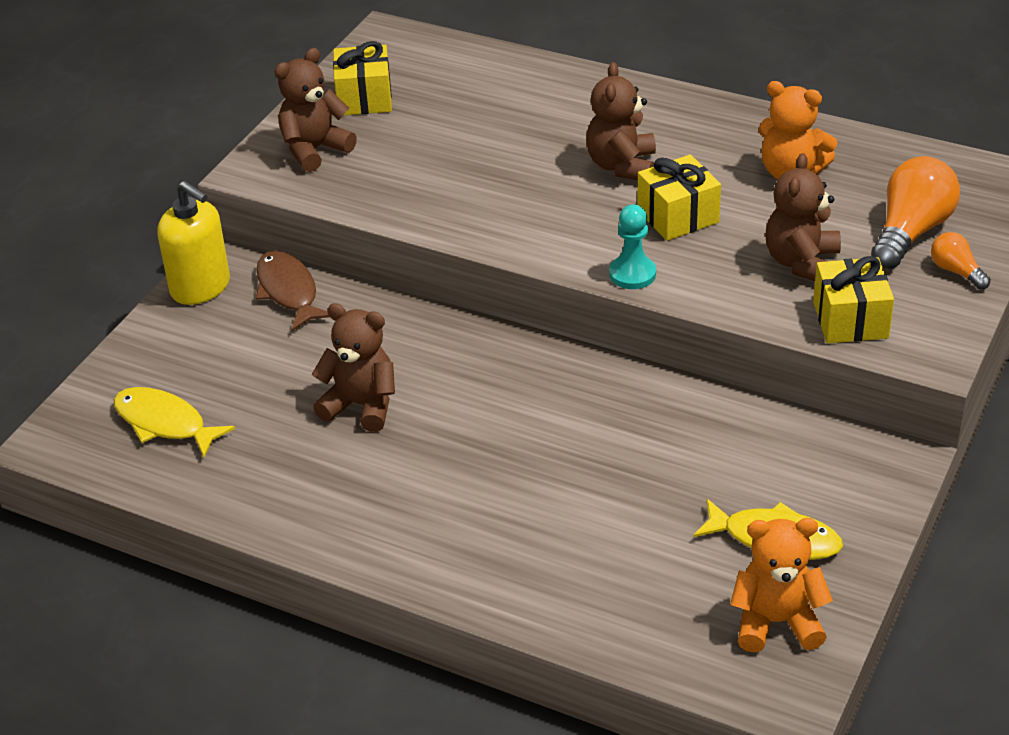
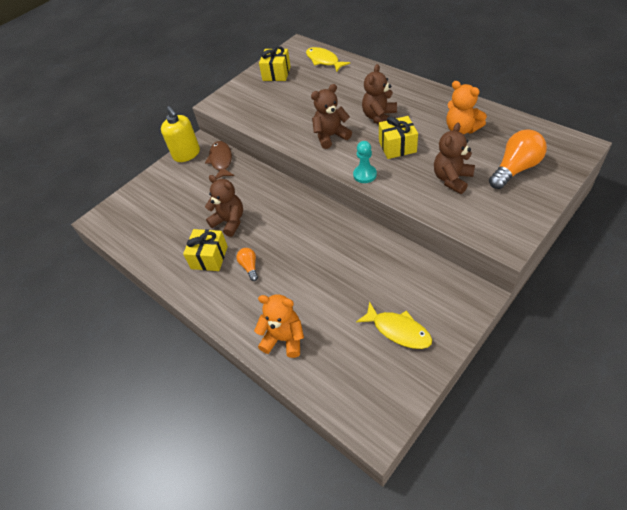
camera: 20 degrees right, 10 degrees up
yellow fish [114,387,235,458] -> yellow fish moved to [306,47,350,72]
brown teddy bear [274,48,357,172] -> brown teddy bear moved to [311,84,352,149]
orange teddy bear [730,518,833,653] -> orange teddy bear moved to [254,294,304,358]
yellow gift [813,256,894,343] -> yellow gift moved to [183,229,228,271]
orange light bulb [931,232,991,290] -> orange light bulb moved to [237,248,258,281]

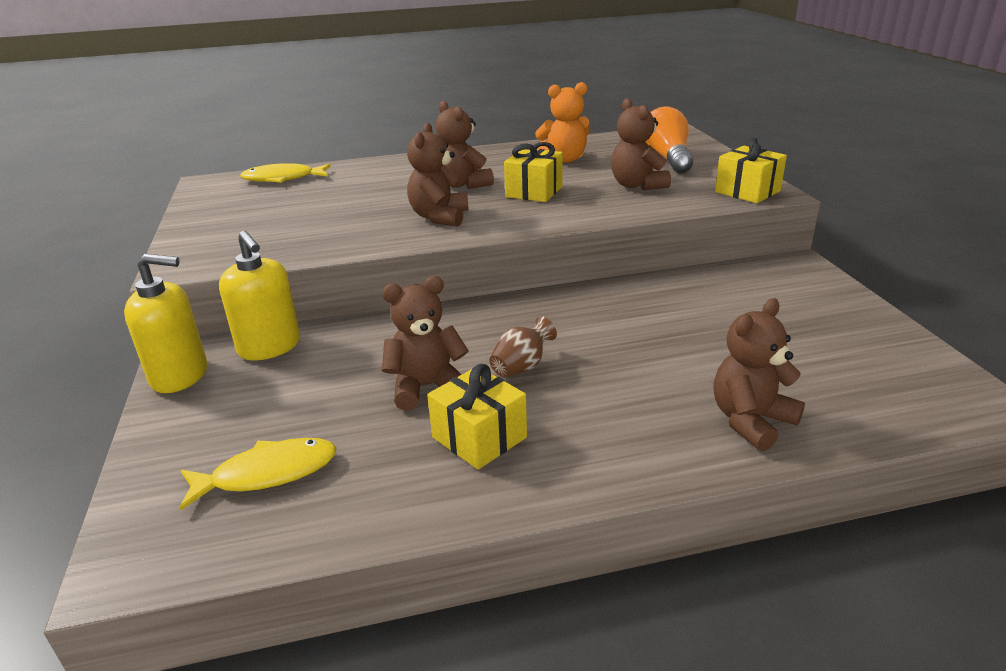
camera: 60 degrees left, 20 degrees down
brown fish [205,141,234,179] -> yellow soap dispenser [219,231,300,360]
orange light bulb [237,248,258,281] -> none
orange teddy bear [254,294,304,358] -> brown teddy bear [714,298,805,451]
yellow gift [259,46,291,81] -> yellow gift moved to [715,138,787,203]
turquoise pawn [353,141,377,183] -> none
yellow fish [356,301,432,349] -> yellow fish moved to [180,438,337,510]
none -> brown vase [489,316,557,377]

